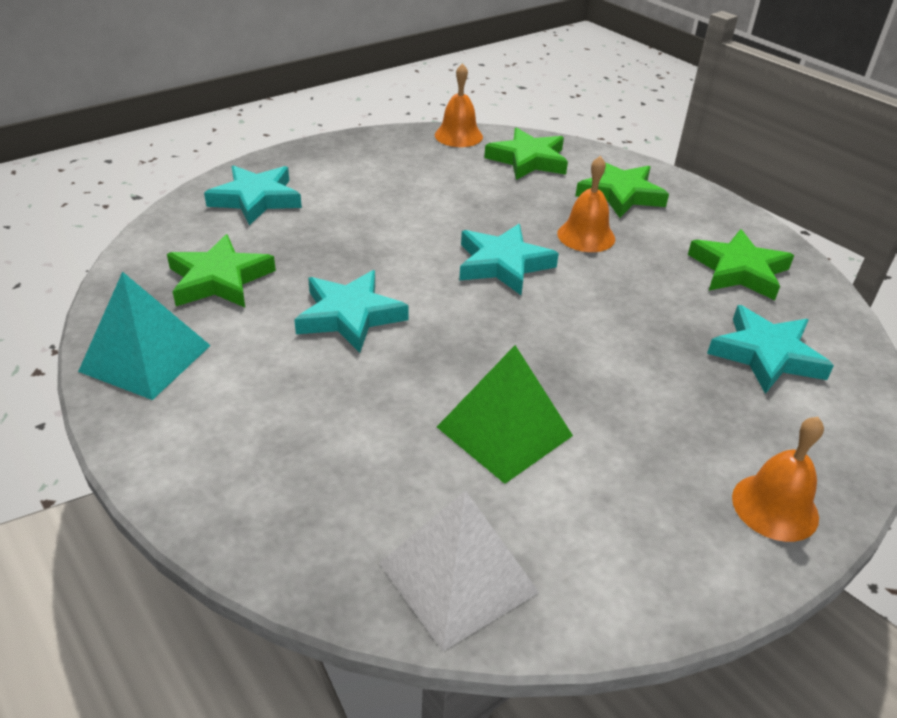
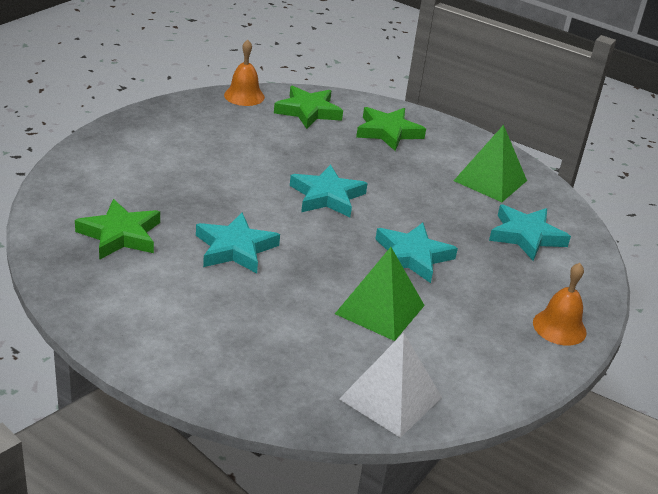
camera: 20 degrees left, 5 degrees down
turquoise pyramid [78,272,211,400] -> none
turquoise star [204,165,302,225] -> turquoise star moved to [375,223,458,283]
orange bell [557,156,615,252] -> none
green star [688,229,794,300] -> green pyramid [454,125,527,202]

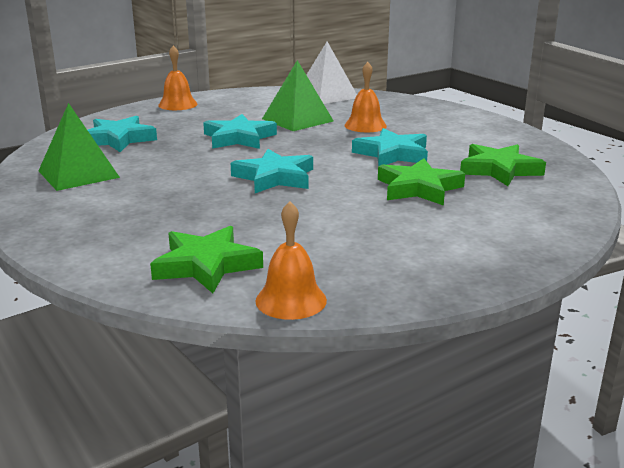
camera: 155 degrees left, 10 degrees down
green star [356,107,426,151] -> green star moved to [378,158,465,206]
none -> orange bell [344,62,387,132]

